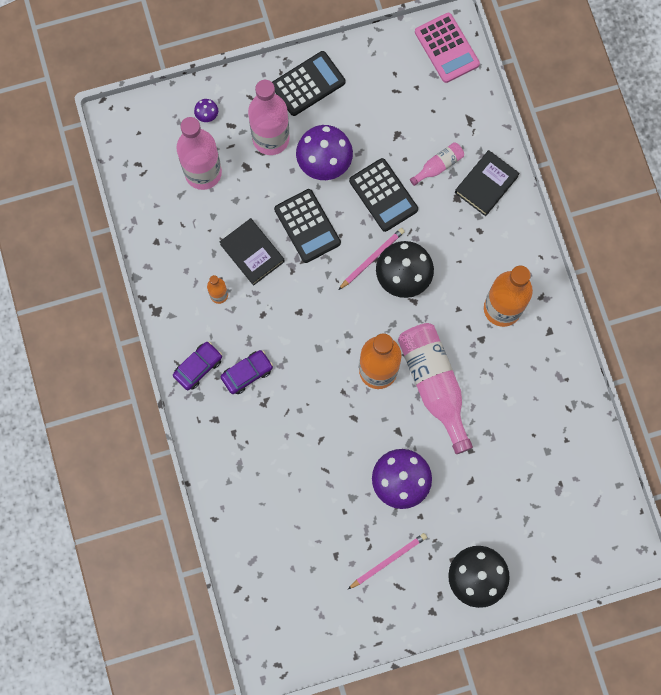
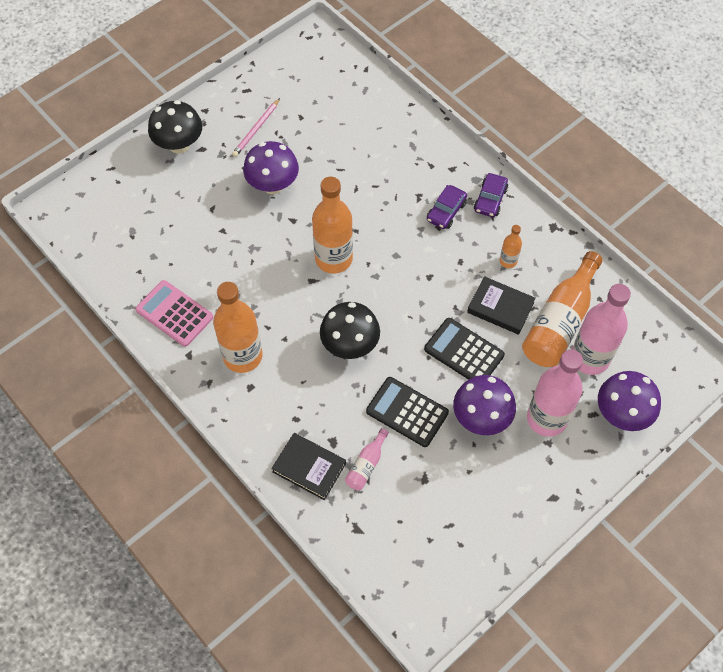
camera: 155 degrees right, 15 degrees down
purple mushroom [194,99,218,122] -> purple mushroom [598,371,661,431], size x2.30
black calculator [272,51,345,116] -> none
pink pencil [338,228,405,290] -> none
pink bottle [398,323,473,454] -> none
pink calculator [415,13,480,83] -> pink calculator moved to [135,280,213,347]
black book [455,150,520,216] -> black book turned 75 degrees counterclockwise [271,433,346,500]
none -> orange bottle [522,251,603,367]

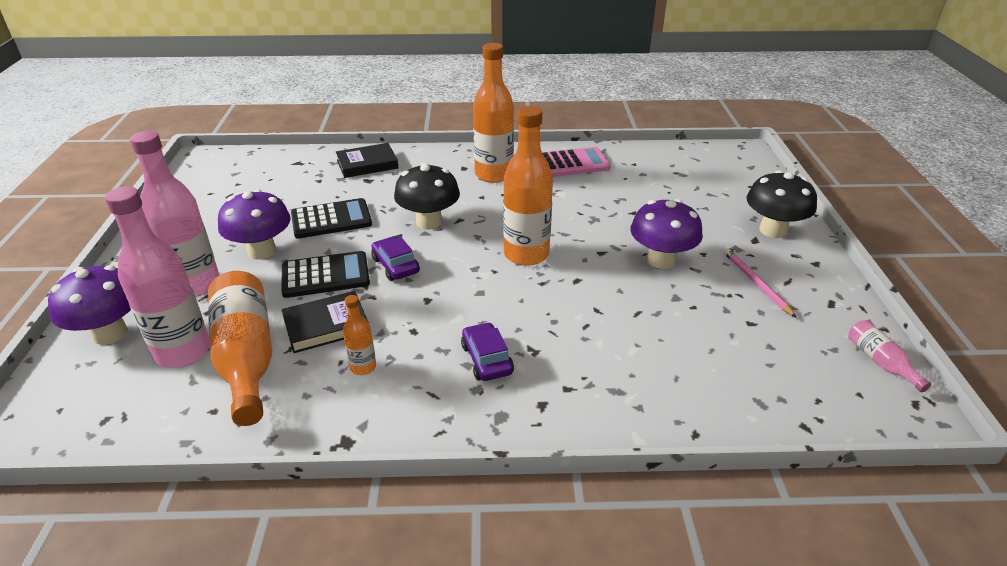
camera: 130 degrees right, 25 degrees down
pink bottle [345,428,389,490] -> pink bottle moved to [848,320,931,392]
purple car [474,173,508,217] -> purple car moved to [371,237,420,281]

